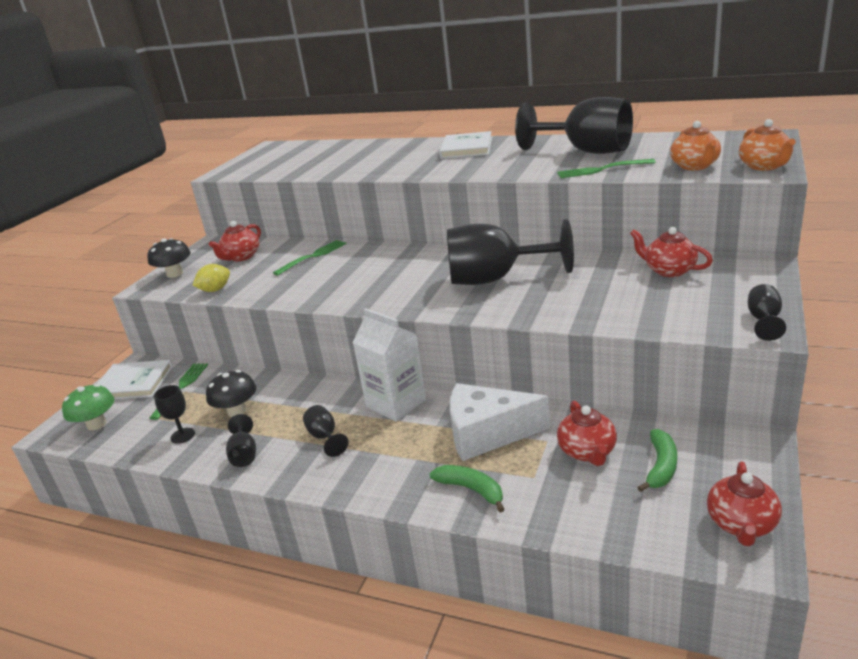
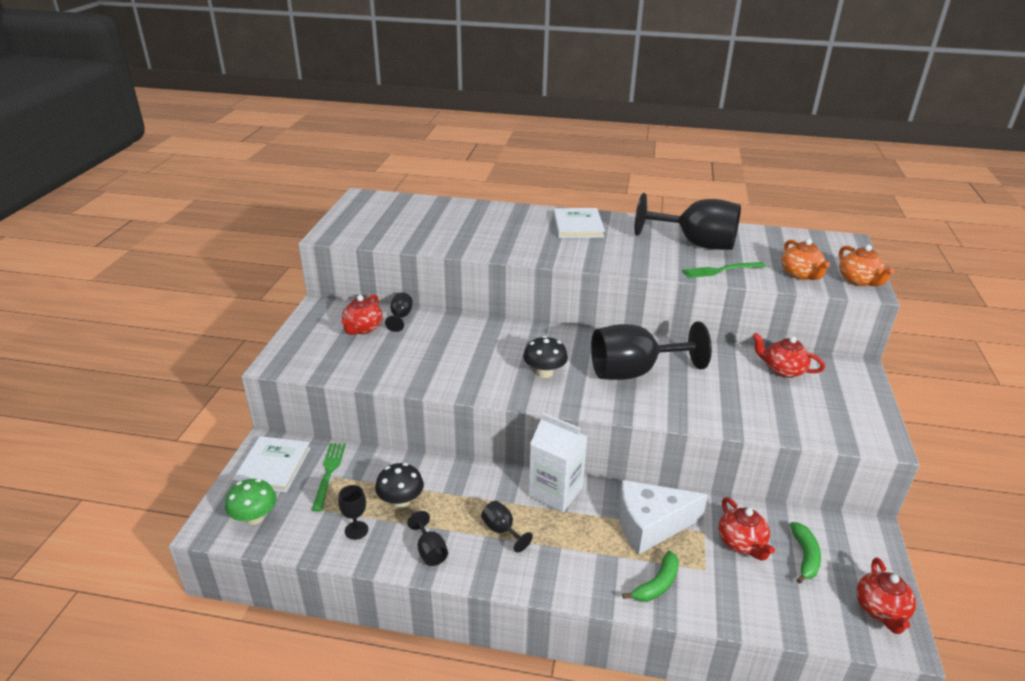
camera: 15 degrees left, 5 degrees up
white book [97,360,173,399] -> white book turned 75 degrees counterclockwise [232,436,310,492]
black mushroom [147,238,191,278] -> black mushroom moved to [523,336,568,378]
yellow lemon [192,264,230,292] -> none
green fork [273,240,347,276] -> none
green banana [430,465,504,512] -> green banana turned 105 degrees clockwise [622,551,679,602]
black goblet [748,284,786,341] -> black goblet moved to [385,292,413,332]

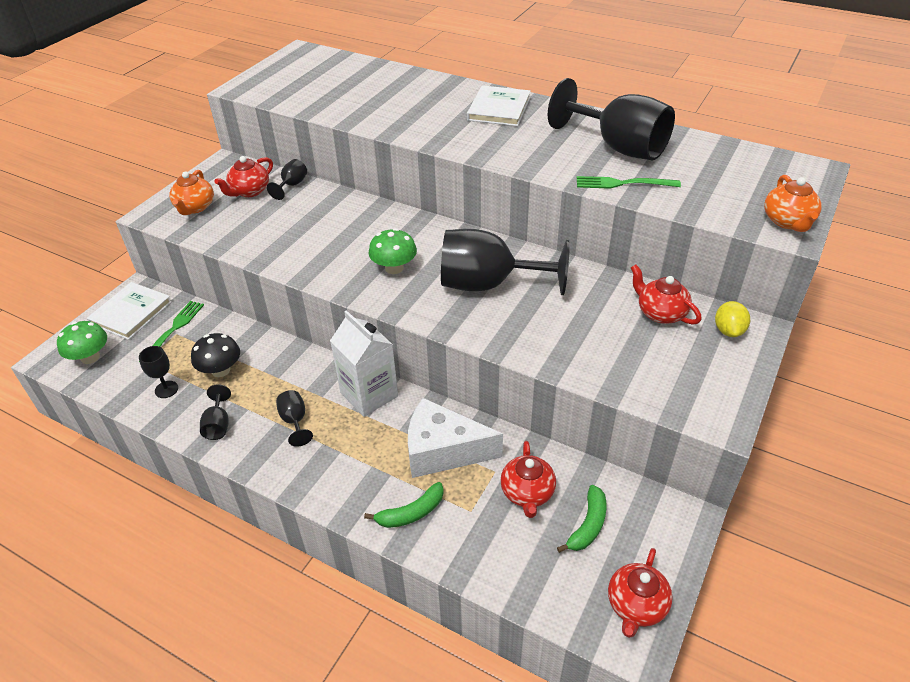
camera: 20 degrees right, 10 degrees up
black mushroom [523,336,568,378] -> green mushroom [368,228,417,274]
orange teapot [782,239,830,280] -> orange teapot moved to [170,170,214,215]
none -> yellow lemon [715,301,750,337]

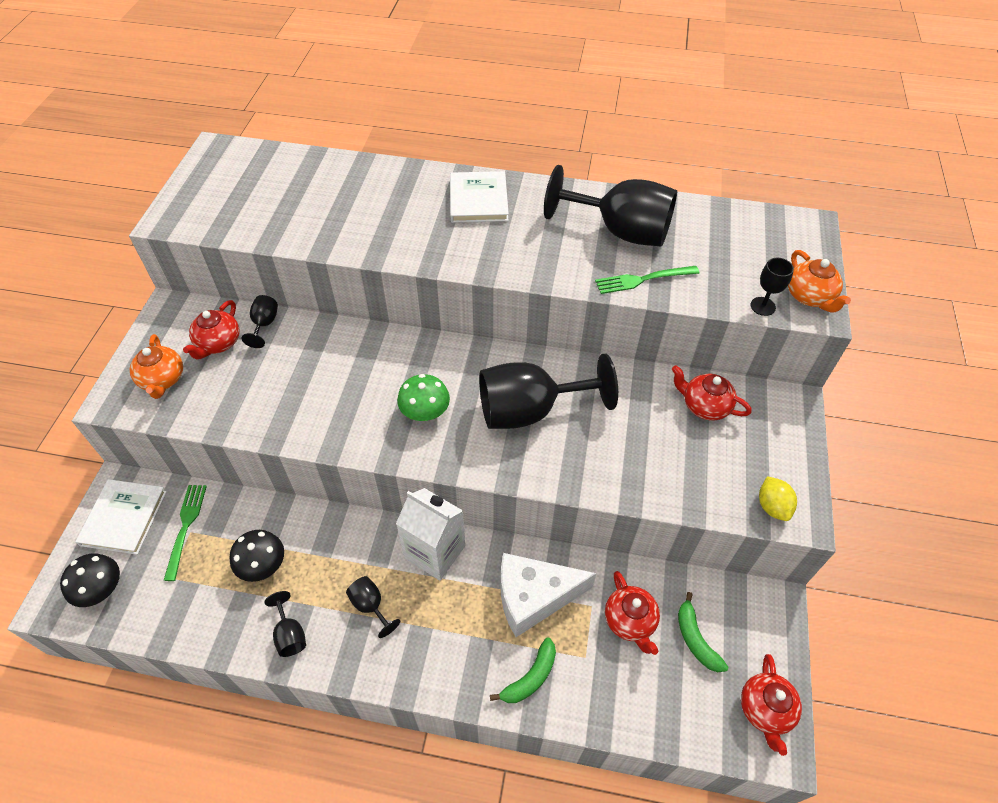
camera: 20 degrees left, 10 degrees up
green mushroom [57,321,107,364] -> black mushroom [60,553,120,607]
black goblet [139,346,178,398] -> black goblet moved to [751,258,794,316]
green banana [557,485,607,553] -> green banana turned 150 degrees clockwise [678,592,728,672]
yellow lemon [715,301,750,337] -> yellow lemon moved to [759,476,797,521]

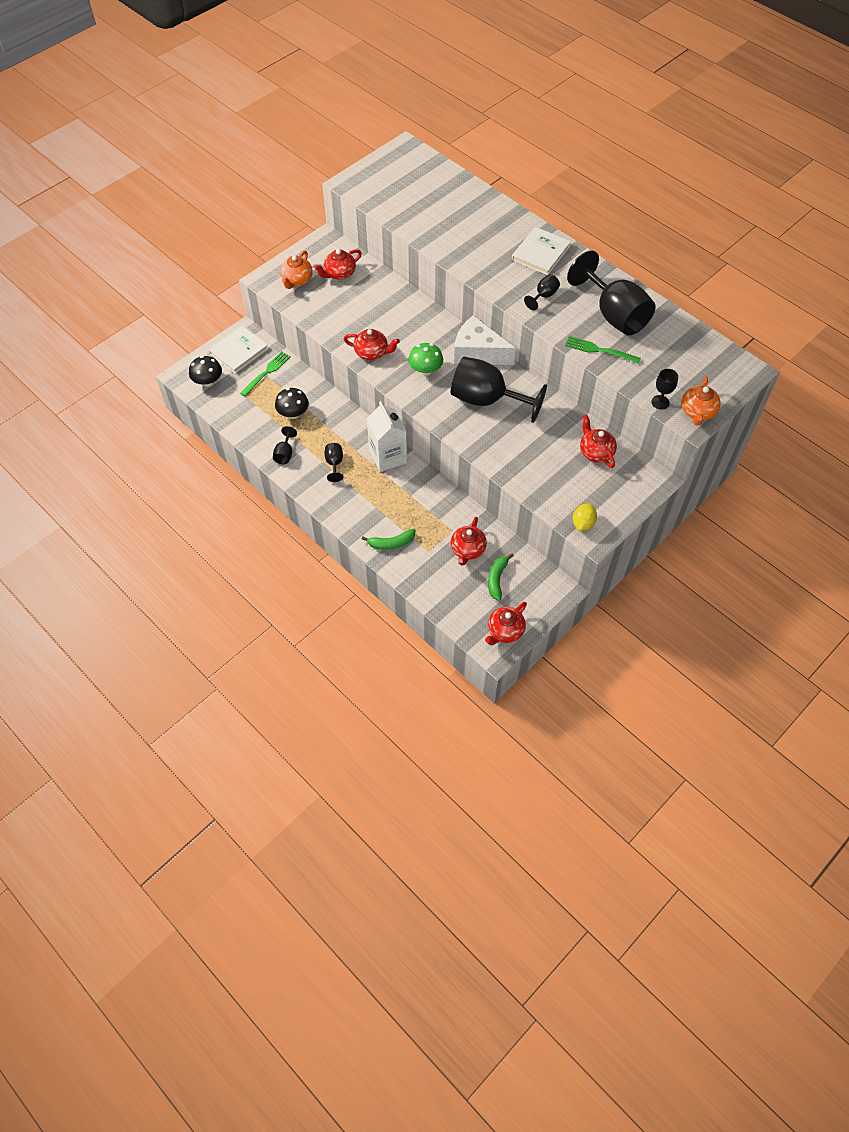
camera: 35 degrees right, 5 degrees up
black goblet [241,295,278,348] -> black goblet moved to [524,274,560,310]
white cheese [501,553,597,637] -> white cheese moved to [454,315,516,365]
none -> red teapot [344,329,400,360]

